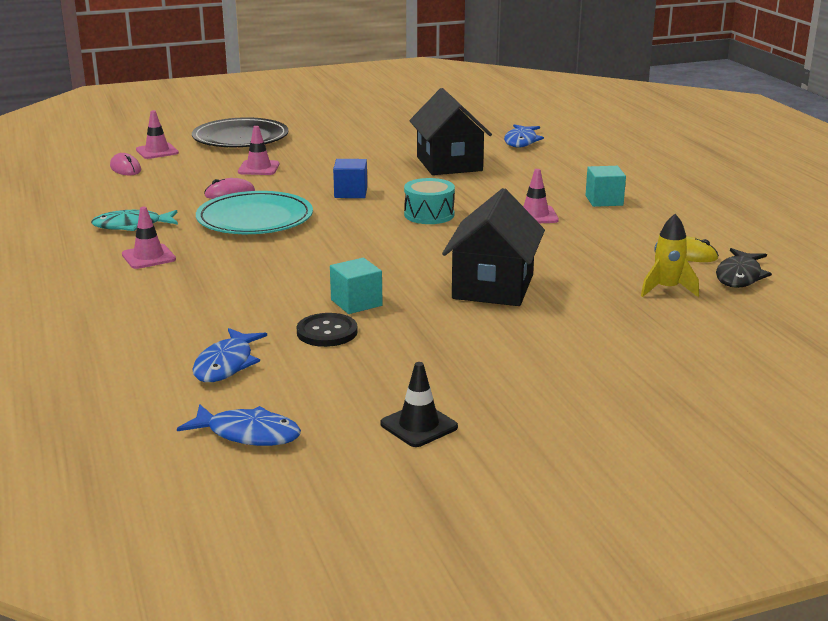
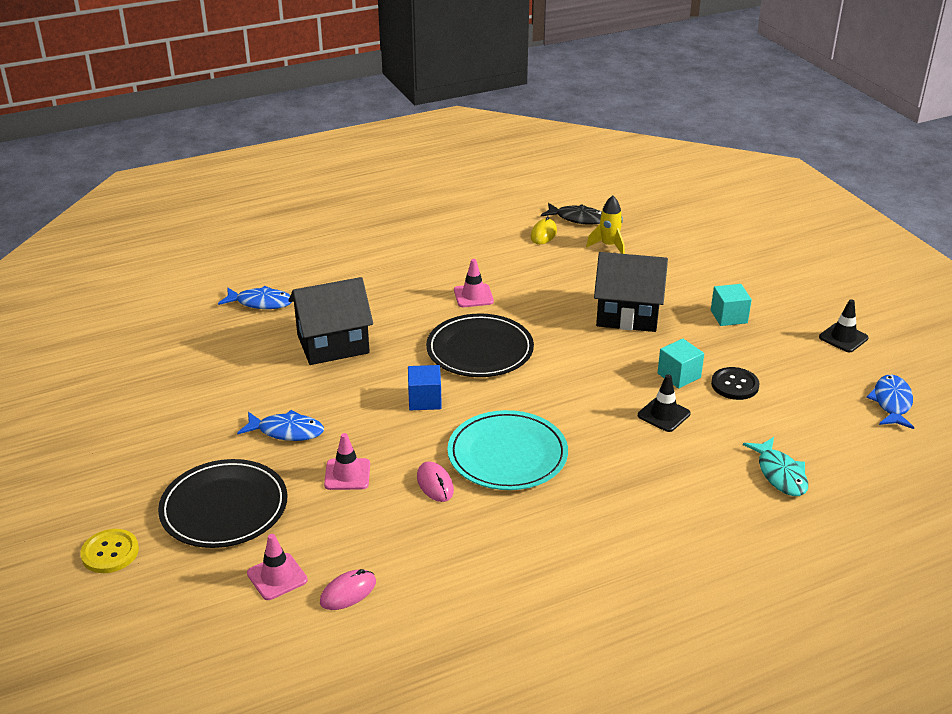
camera: 95 degrees left, 10 degrees up
turquoise fish [91,210,178,231] -> turquoise fish moved to [743,437,808,496]
pink traffic cone [122,207,176,269] -> none
blue fish [192,328,267,382] -> blue fish moved to [237,410,324,441]
turquoise drum [404,178,455,224] -> black plate [426,314,534,377]
turquoise cube [585,166,626,207] -> turquoise cube moved to [711,284,752,326]
none -> yellow button [80,529,139,573]
none -> black traffic cone [638,374,691,432]

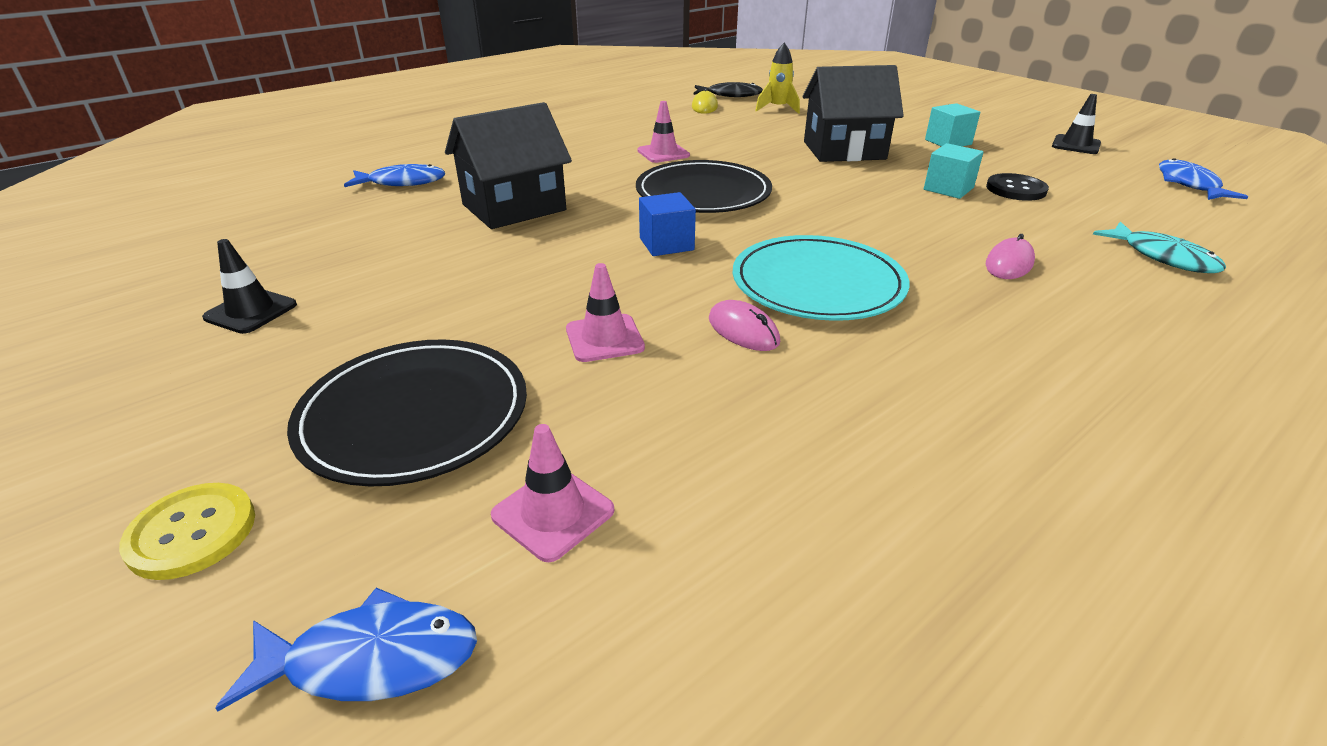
camera: 15 degrees left, 0 degrees up
blue fish [237,410,324,441] -> blue fish moved to [215,588,477,711]
pink mouse [320,569,376,610] -> pink mouse moved to [986,234,1035,279]
black traffic cone [638,374,691,432] -> black traffic cone moved to [202,239,297,334]

